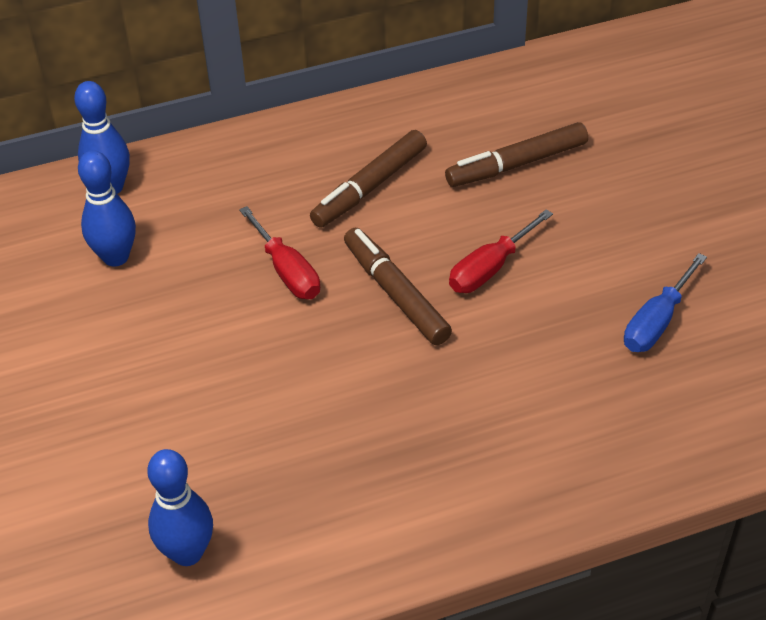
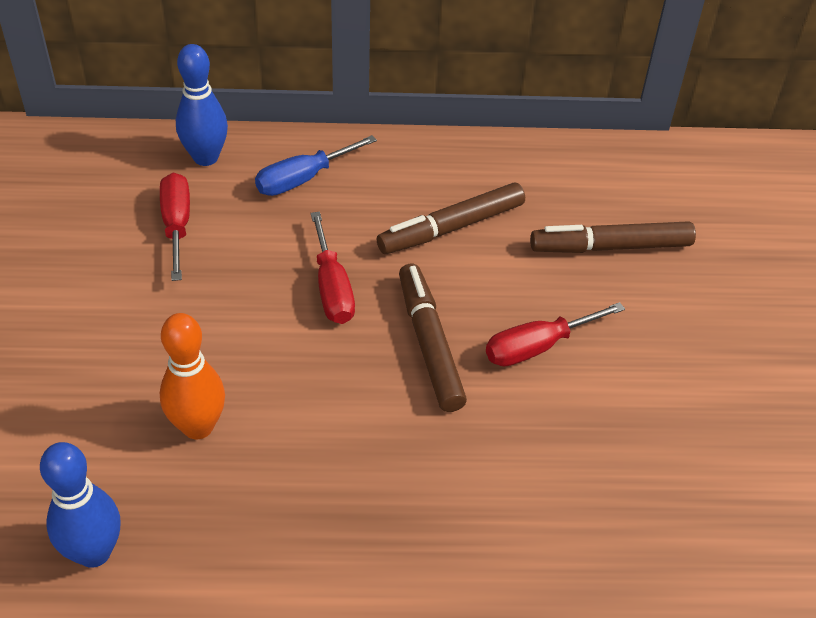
camera: 15 degrees right, 0 degrees up
blue bowling pin [78,150,136,267] -> red screwdriver [160,173,190,281]
blue screwdriver [624,253,707,352] -> blue screwdriver moved to [255,135,377,196]
none -> orange bowling pin [160,313,225,439]

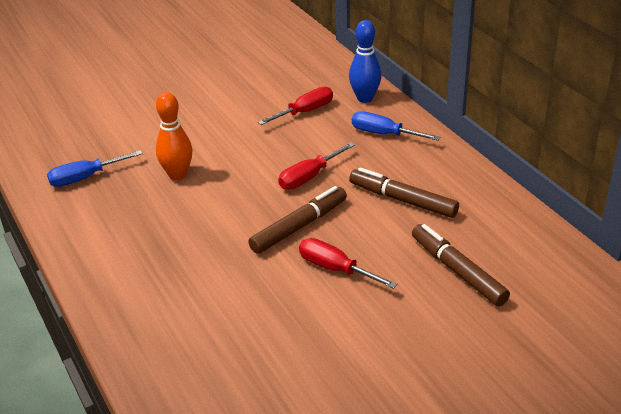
camera: 65 degrees right, 10 degrees down
blue bowling pin [40,442,120,568] -> blue screwdriver [47,150,142,187]

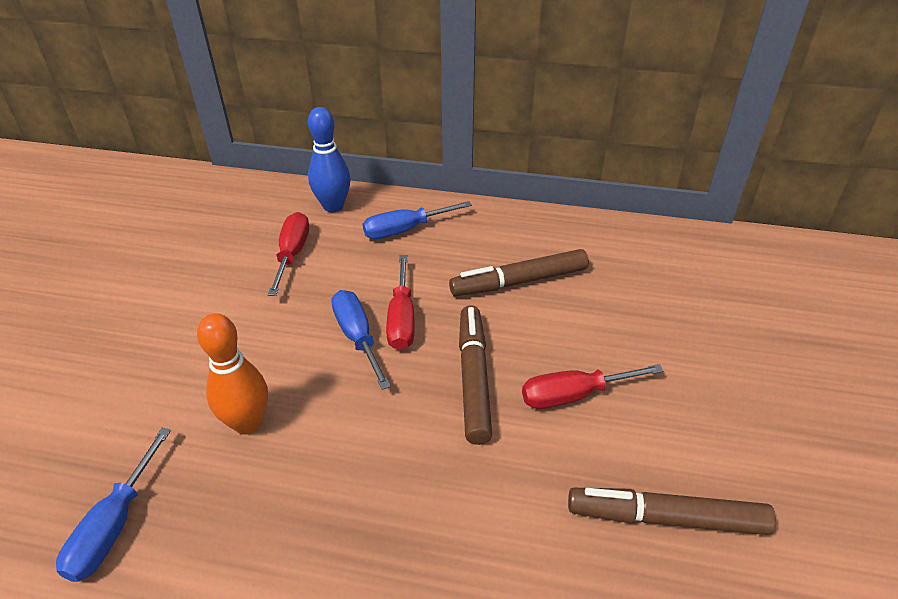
camera: 50 degrees left, 5 degrees up
brown marker [412,224,510,306] -> brown marker moved to [568,488,776,535]
none -> blue screwdriver [331,290,391,390]

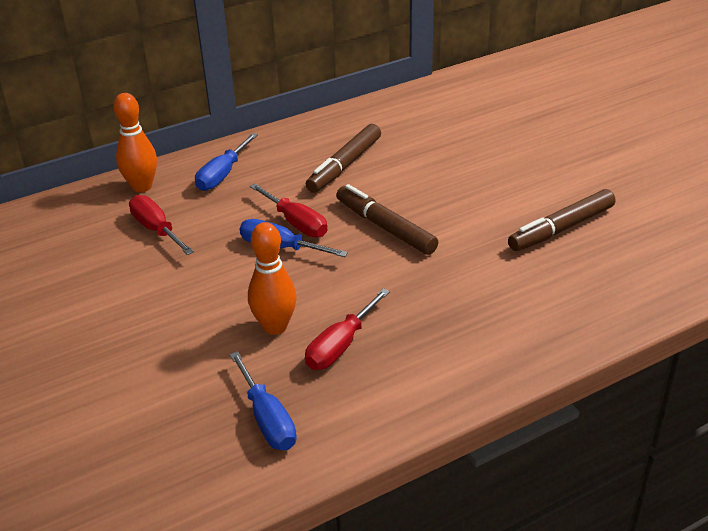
camera: 40 degrees left, 5 degrees down
blue bowling pin [308,107,351,212] -> orange bowling pin [114,93,157,192]
red screwdriver [522,364,664,409] -> red screwdriver moved to [305,288,390,370]

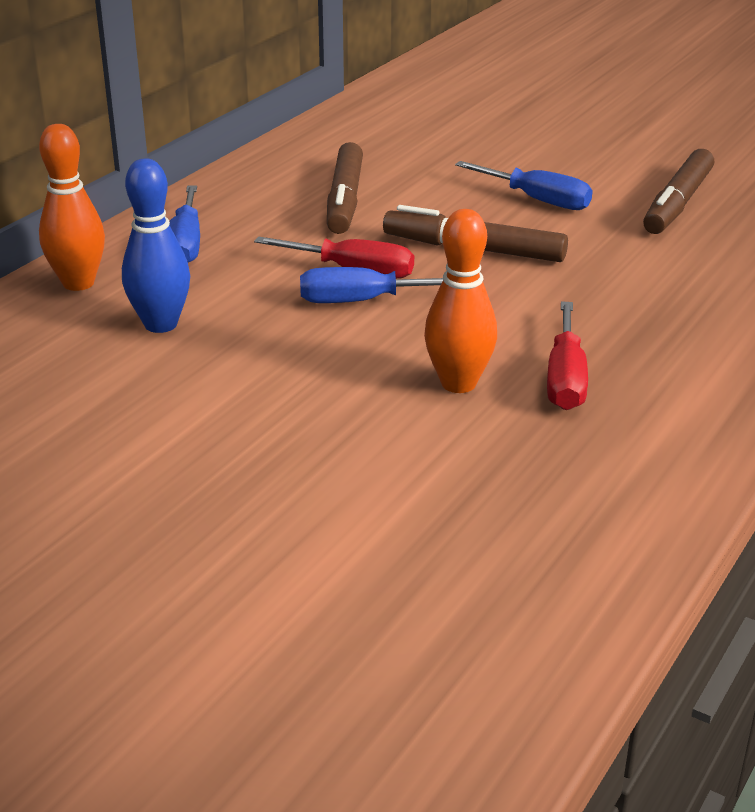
camera: 30 degrees left, 5 degrees down
red screwdriver [129,195,194,255] -> blue bowling pin [122,159,190,333]
blue screwdriver [230,351,297,450] -> blue screwdriver moved to [455,161,593,210]

